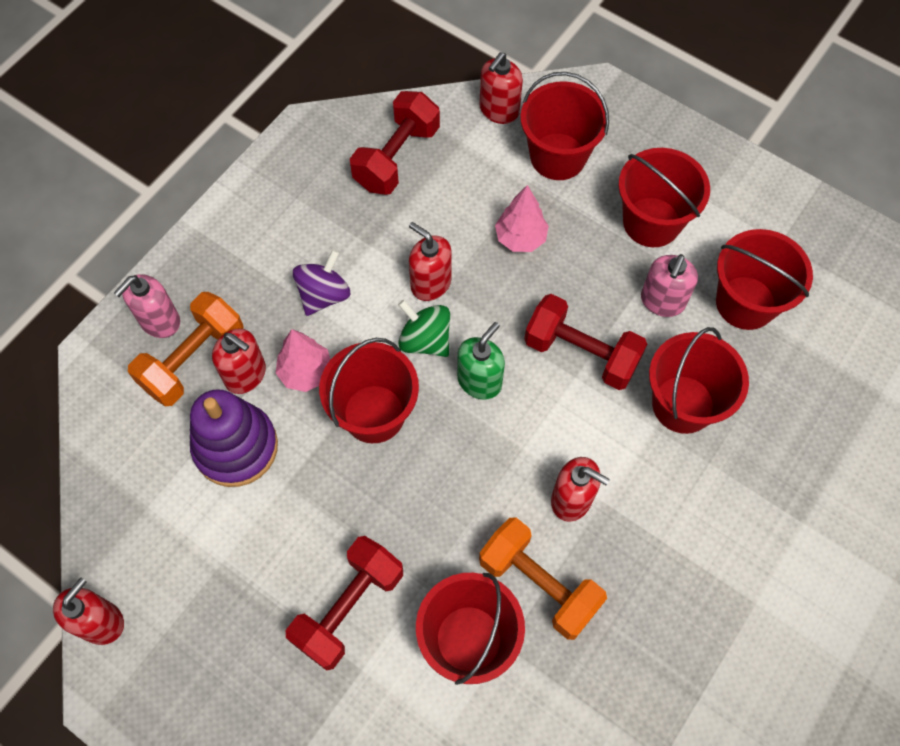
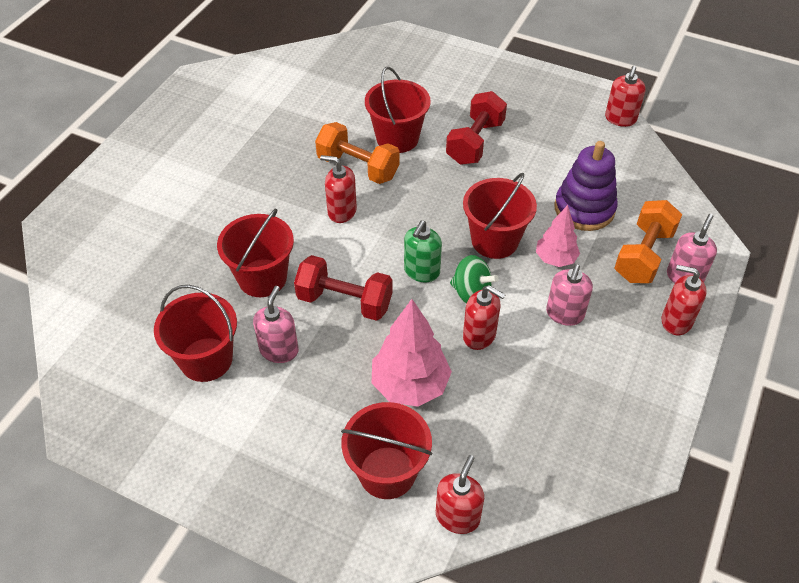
camera: 170 degrees right, 15 degrees down
red soap dispenser [212,328,266,394] -> red soap dispenser moved to [662,265,707,335]
purple spinning top [293,249,350,316] -> pink soap dispenser [546,264,593,326]
red dumbbell [350,91,440,195] -> none
pink tree [495,185,549,252] -> pink tree [372,299,452,407], size x1.62
red bucket [618,148,710,247] -> none

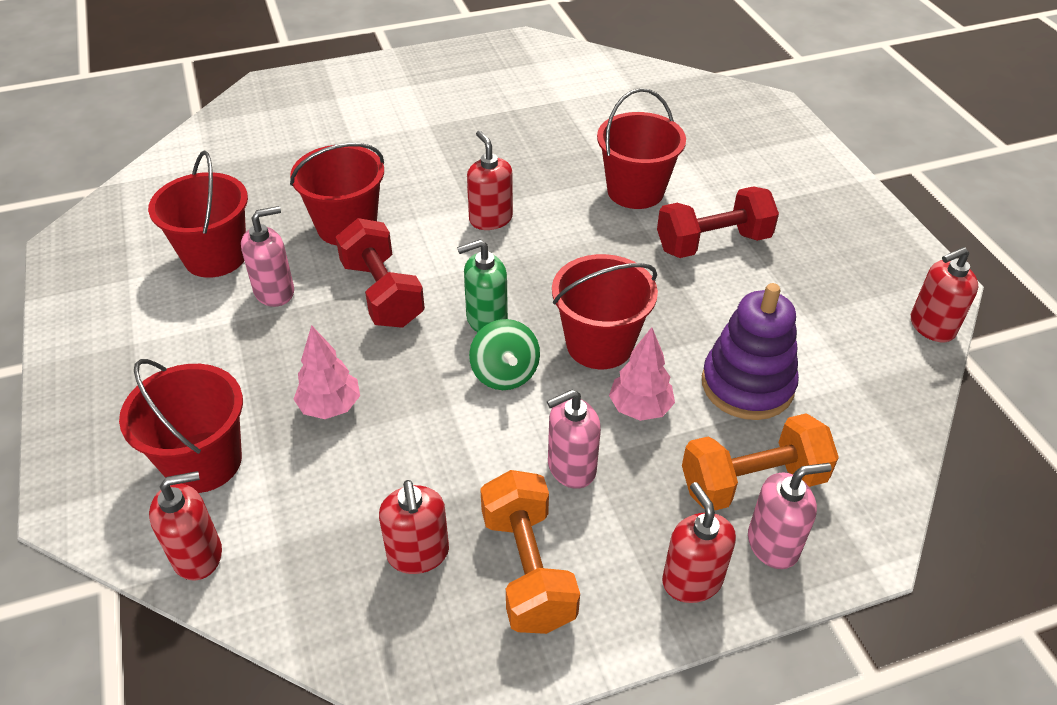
camera: 45 degrees right, 5 degrees down
orange dumbbell [315,122,400,184] -> orange dumbbell moved to [480,470,580,634]
pink tree [372,299,452,407] -> pink tree [293,325,360,419], size x0.62
red soap dispenser [463,285,506,350] -> red soap dispenser moved to [379,480,449,574]

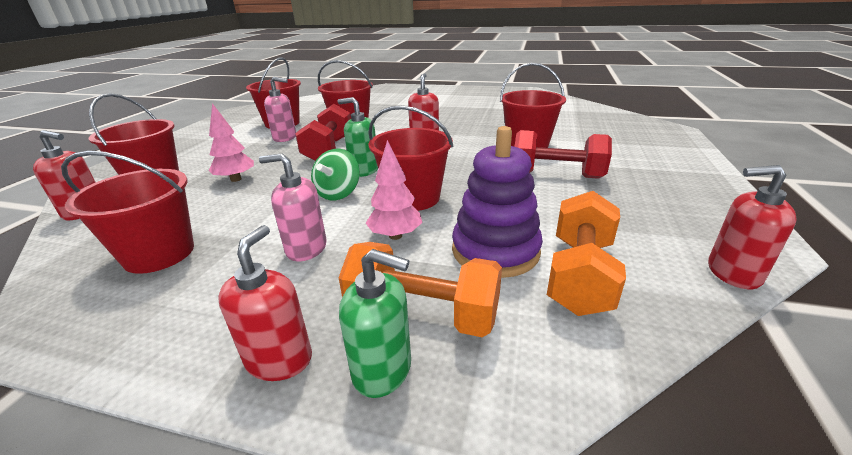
camera: 35 degrees right, 15 degrees down
red soap dispenser [379,480,449,574] -> red bucket [61,151,194,274]
orange dumbbell [480,470,580,634] -> orange dumbbell moved to [547,191,626,316]
pink soap dispenser [748,463,831,569] -> green soap dispenser [339,249,411,398]

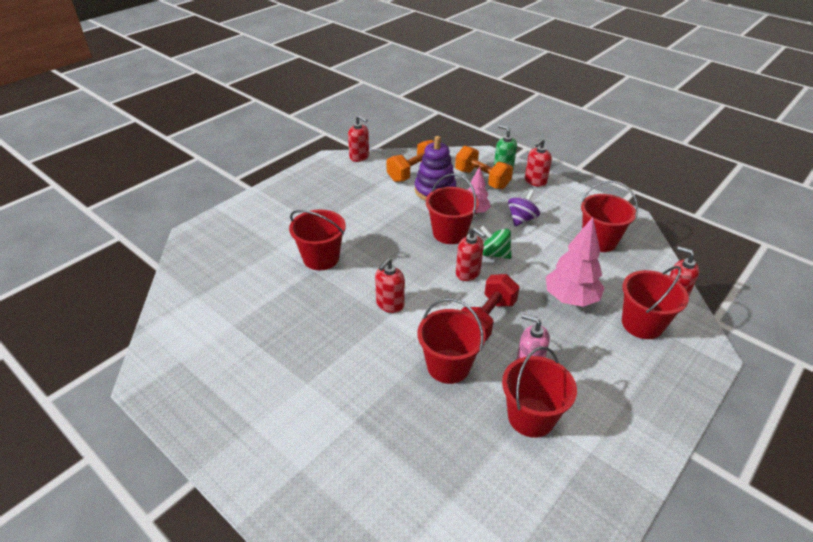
camera: 155 degrees left, 10 degrees up
pink tree [208,103,254,182] -> pink tree [546,217,604,307], size x1.62
pink soap dispenser [259,153,327,262] -> purple spinning top [508,190,540,227]
green spinning top [311,149,360,200] -> green spinning top turned 105 degrees counterclockwise [480,225,512,259]
green soap dispenser [338,97,378,177] -> red soap dispenser [456,227,486,281]
red dumbbell [515,130,612,179] -> none

